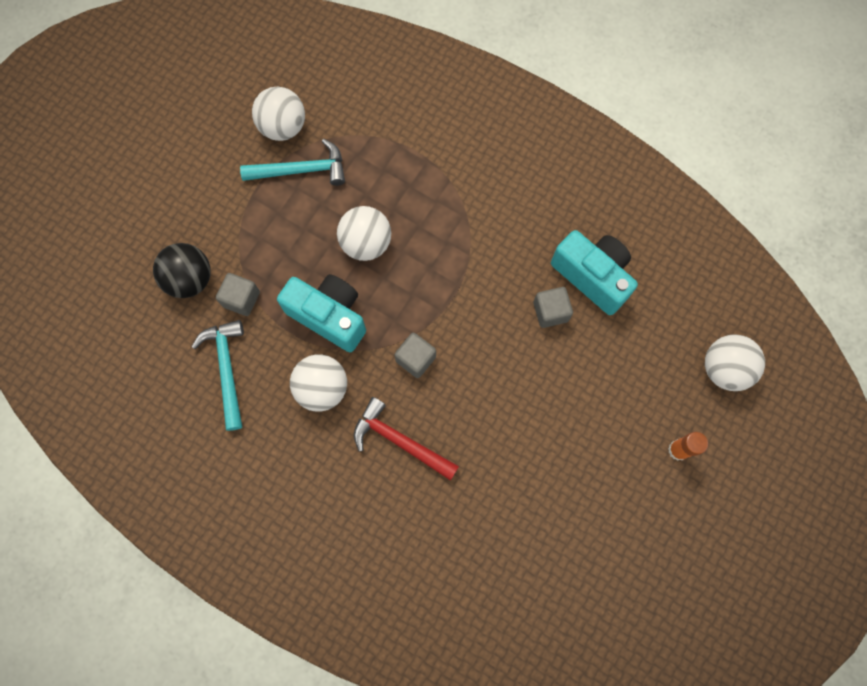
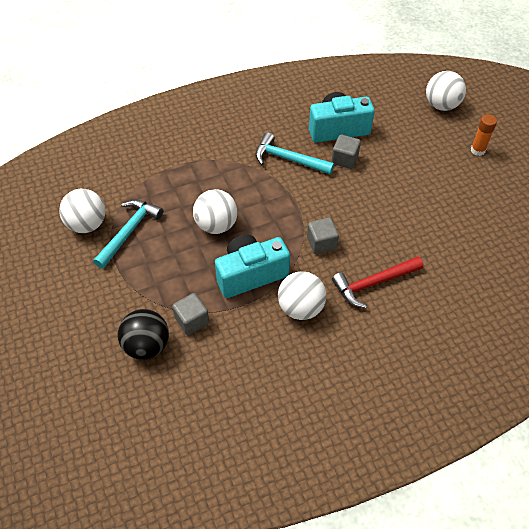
camera: 55 degrees left, 20 degrees down
turquoise hammer [192,320,244,431] -> turquoise hammer moved to [255,132,334,174]

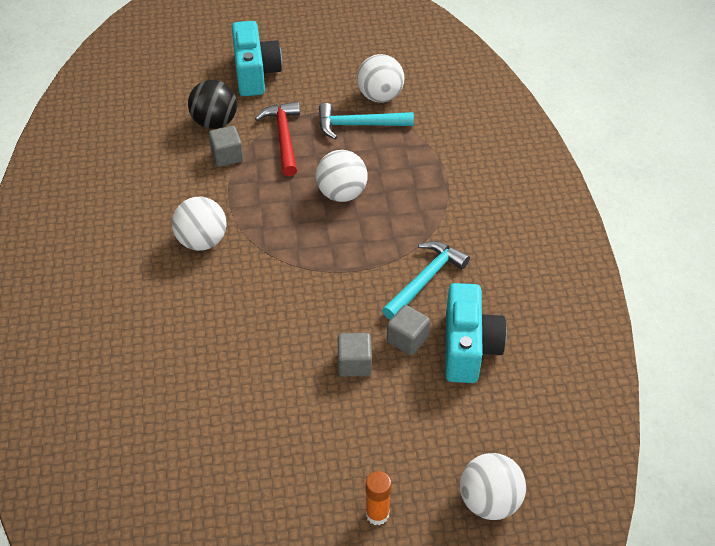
camera: 105 degrees right, 5 degrees down
turquoise hammer [93,200,163,269] -> turquoise hammer turned 135 degrees clockwise [319,103,414,139]
turquoise camera [215,234,290,298] -> turquoise camera moved to [232,21,282,96]
grey cube [307,217,339,254] -> grey cube moved to [338,333,372,377]
red hammer [332,256,423,308] -> red hammer moved to [255,101,300,176]

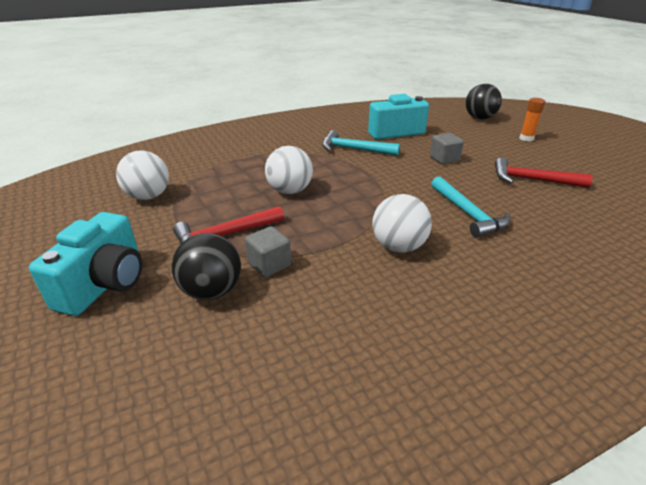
camera: 110 degrees left, 15 degrees down
turquoise camera [232,21,282,96] -> turquoise camera turned 135 degrees clockwise [29,212,142,316]
turquoise hammer [319,103,414,139] -> turquoise hammer moved to [431,176,511,238]
grey cube [387,305,430,355] -> none
white ball [460,453,526,520] -> black ball [466,84,502,120]
none -> red hammer [495,158,593,188]

